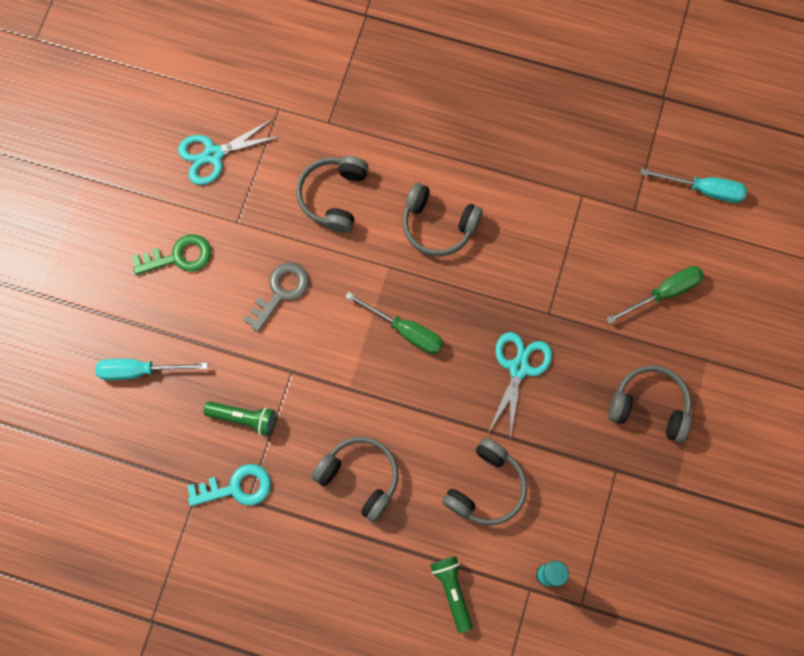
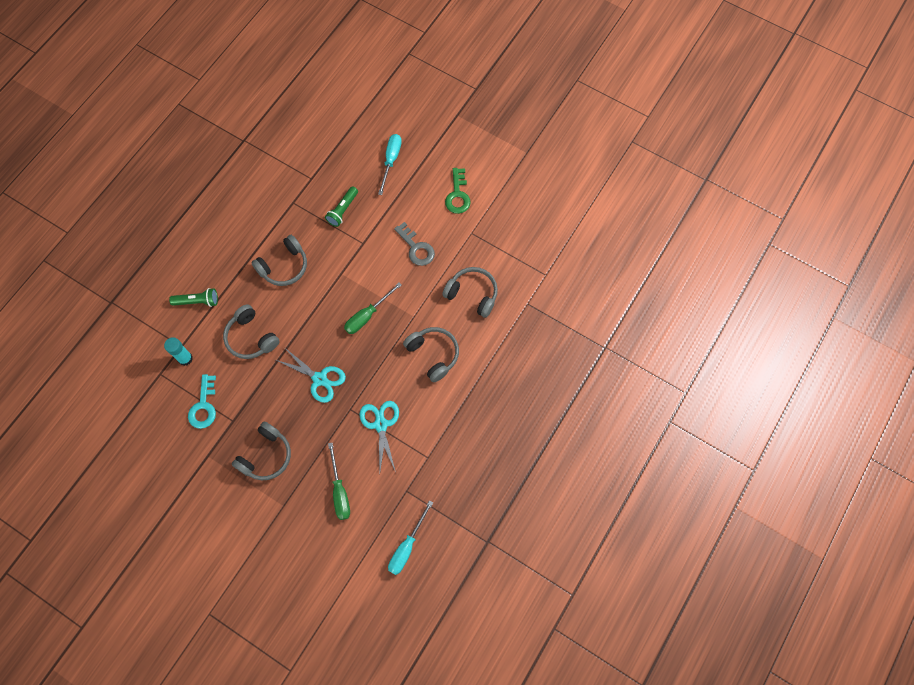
camera: 105 degrees right, 5 degrees down
turquoise scissors [178,119,282,185] -> turquoise scissors moved to [360,401,399,472]
turquoise key [187,464,271,506] -> turquoise key moved to [188,374,216,429]
grey headphones [403,183,483,257] -> grey headphones turned 105 degrees clockwise [403,327,459,382]

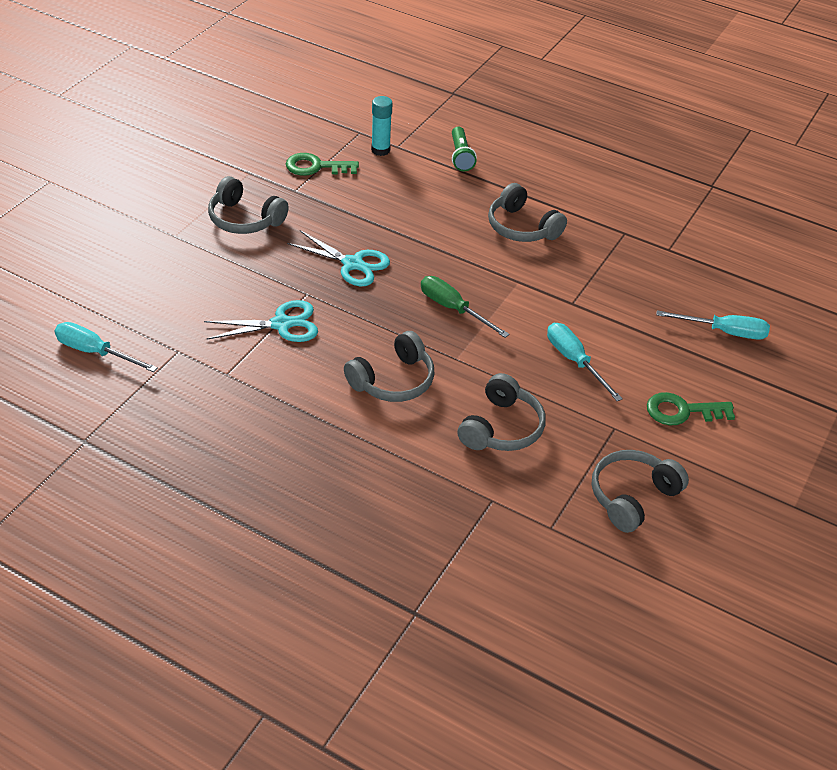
camera: 85 degrees right, 25 degrees down
turquoise key [188,374,216,429] -> green key [286,153,359,176]
grey headphones [223,304,280,359] -> grey headphones moved to [592,450,689,533]
turquoise scissors [276,347,346,403] -> turquoise scissors turned 90 degrees counterclockwise [287,231,390,286]
green flashlight [325,187,358,227] -> none
green screwdriver [328,443,350,520] -> none
grey key [394,222,435,266] -> turquoise screwdriver [547,323,623,401]

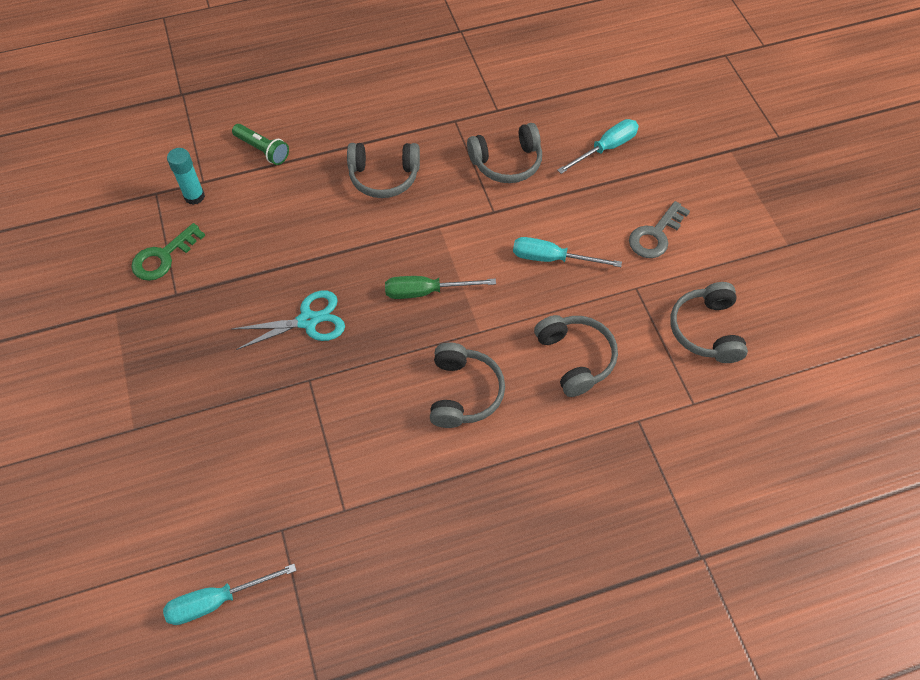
camera: 45 degrees left, 15 degrees up
turquoise scissors [204,300,318,342] -> none
grey headphones [208,176,289,234] -> grey headphones moved to [467,123,542,183]
green key [647,392,735,425] -> grey key [629,201,690,258]

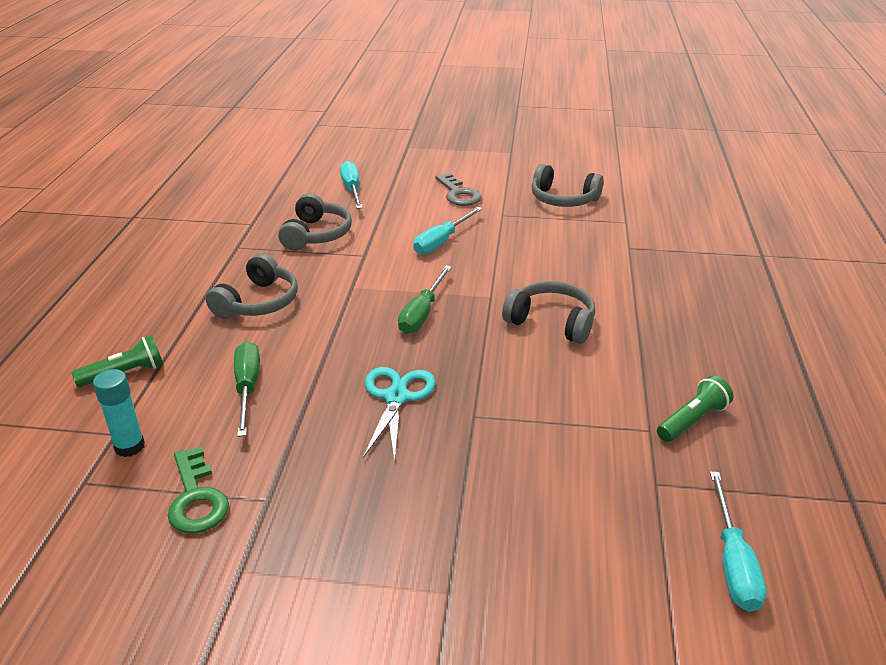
camera: 65 degrees left, 25 degrees down
grey headphones [534,315,618,397] -> none
none -> green screwdriver [234,342,260,437]
none -> green flashlight [657,376,733,442]

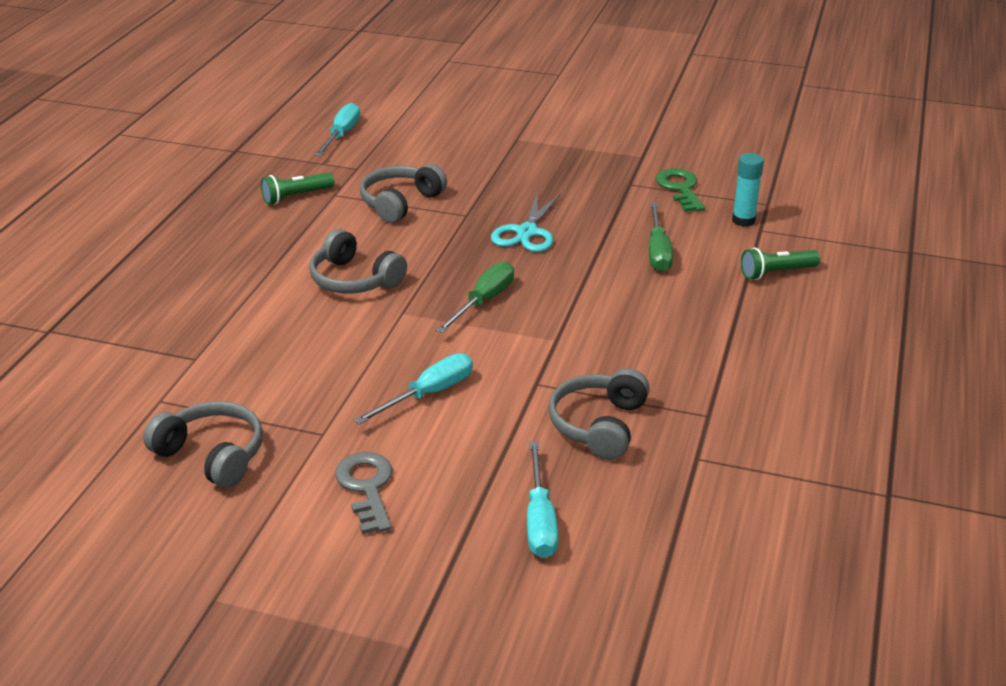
camera: 170 degrees left, 0 degrees up
grey headphones [206,253,298,319] -> grey headphones moved to [360,164,447,223]

